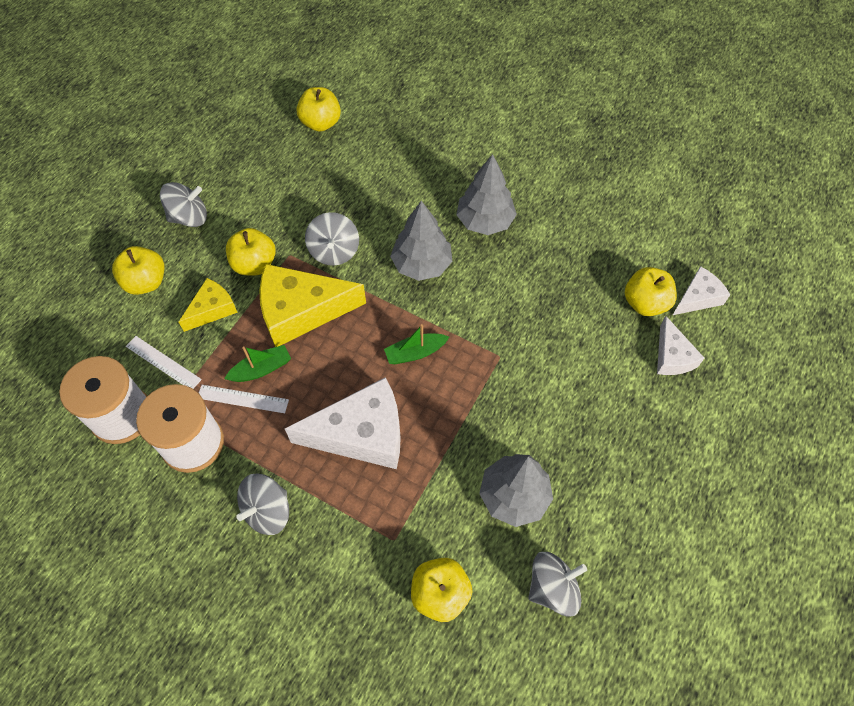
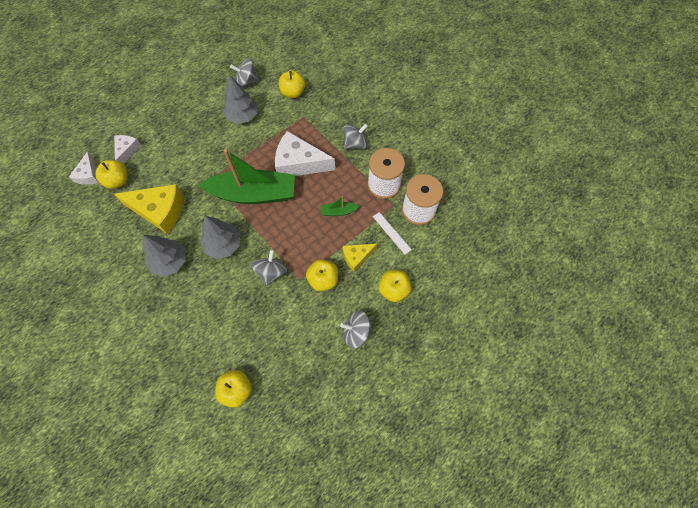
camera: 160 degrees left, 5 degrees up
white ruler [199,385,289,413] -> none
yellow cheese [259,264,366,347] -> yellow cheese moved to [114,184,183,234]
green boat [384,324,449,364] -> green boat [198,149,295,204], size x2.49
white cheese [673,266,730,315] -> white cheese turned 75 degrees counterclockwise [69,152,99,185]

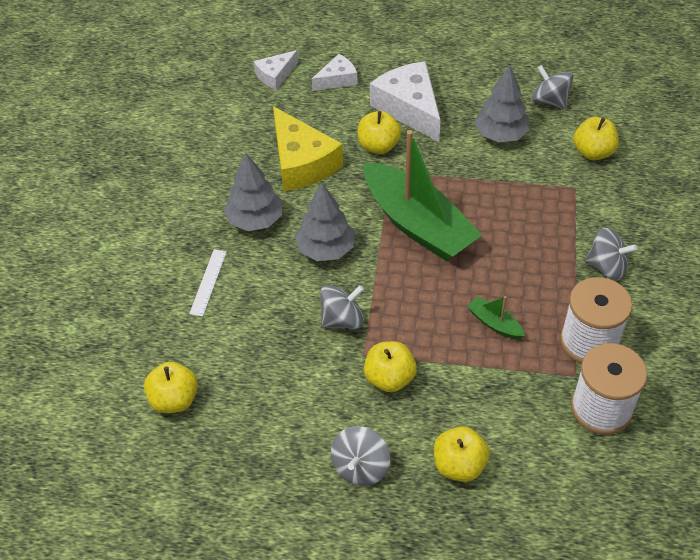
camera: 50 degrees right, 15 degrees down
yellow apple [95,160,128,189] -> yellow apple moved to [358,111,401,154]
white cheese [275,131,335,176] -> white cheese moved to [370,61,441,142]
grey spinning top [340,311,372,348] -> grey spinning top turned 120 degrees counterclockwise [331,426,390,486]
yellow cheese [343,244,377,272] -> none
white ruler [373,212,412,254] -> white ruler moved to [189,249,227,317]

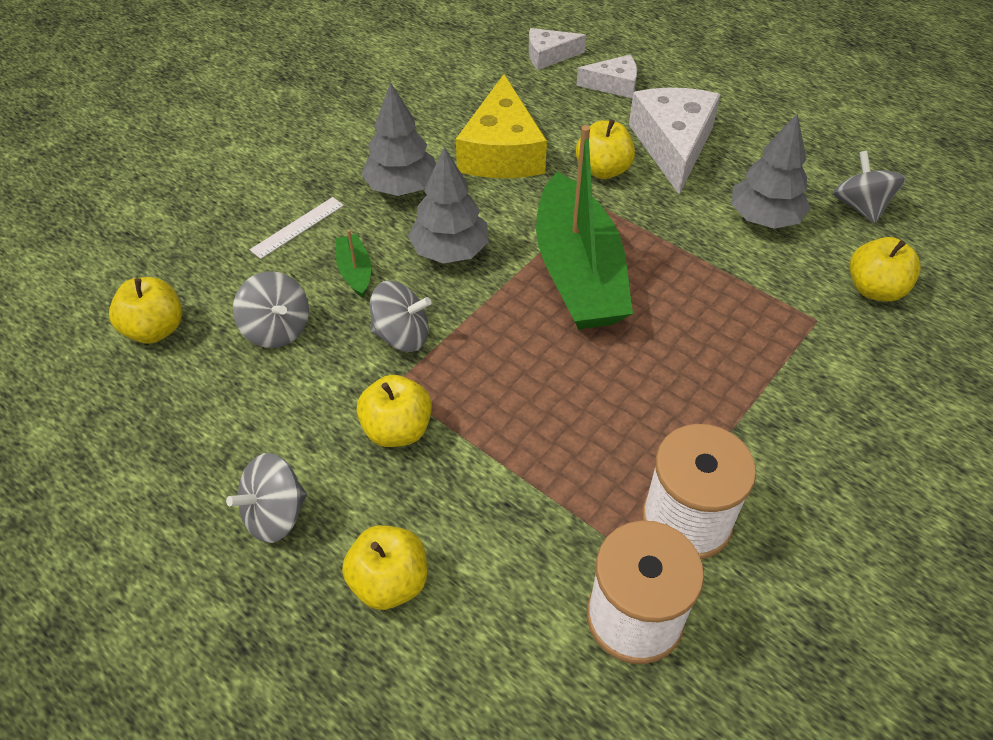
camera: 30 degrees right, 0 degrees up
green boat [467,296,525,339] -> green boat moved to [335,230,371,298]
grey spinning top [585,227,638,280] -> grey spinning top moved to [233,271,309,348]

